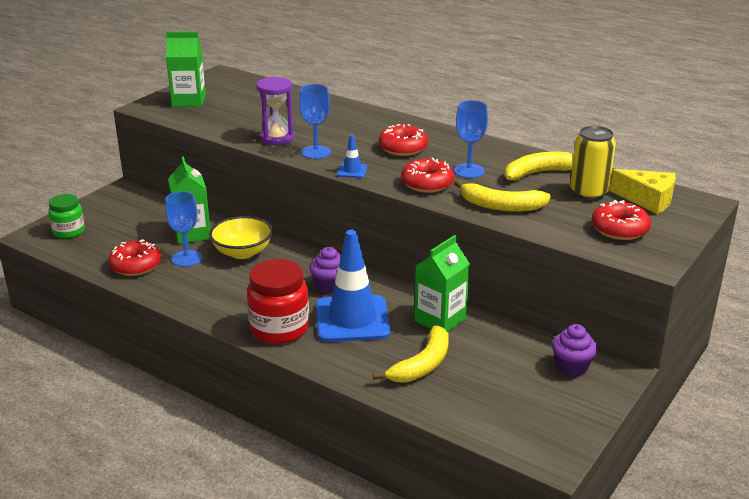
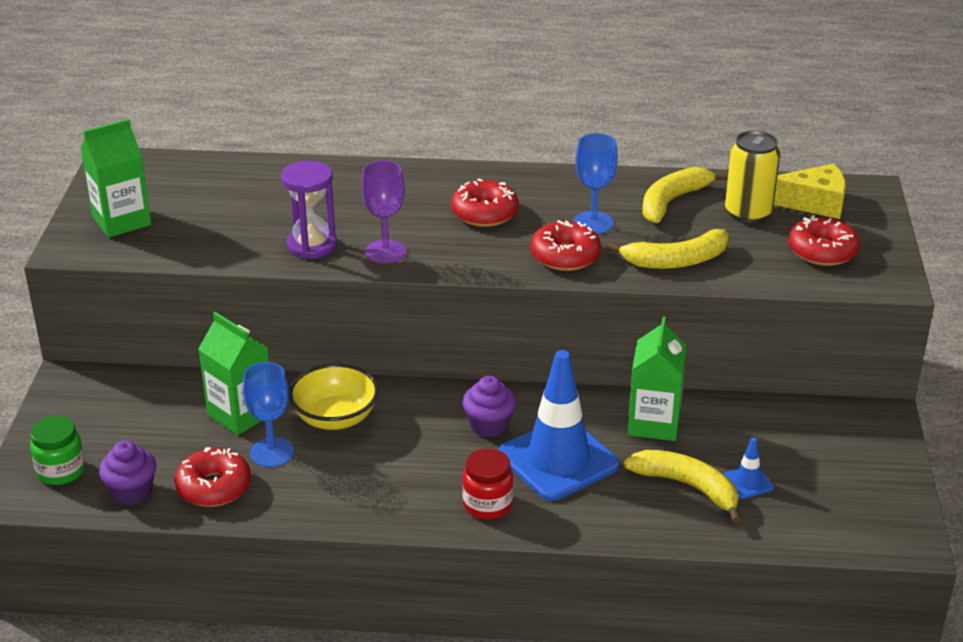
camera: 30 degrees left, 5 degrees up
red jar [247,259,309,344] -> red jar [462,448,513,520], size x0.63
blue goblet [299,84,331,159] -> purple goblet [361,160,407,264]
blue traffic cone [337,135,367,178] -> blue traffic cone moved to [724,437,774,499]
yellow banana [373,325,449,383] -> yellow banana turned 60 degrees counterclockwise [624,450,741,523]
purple cupcake [552,324,597,377] -> purple cupcake moved to [99,441,156,505]

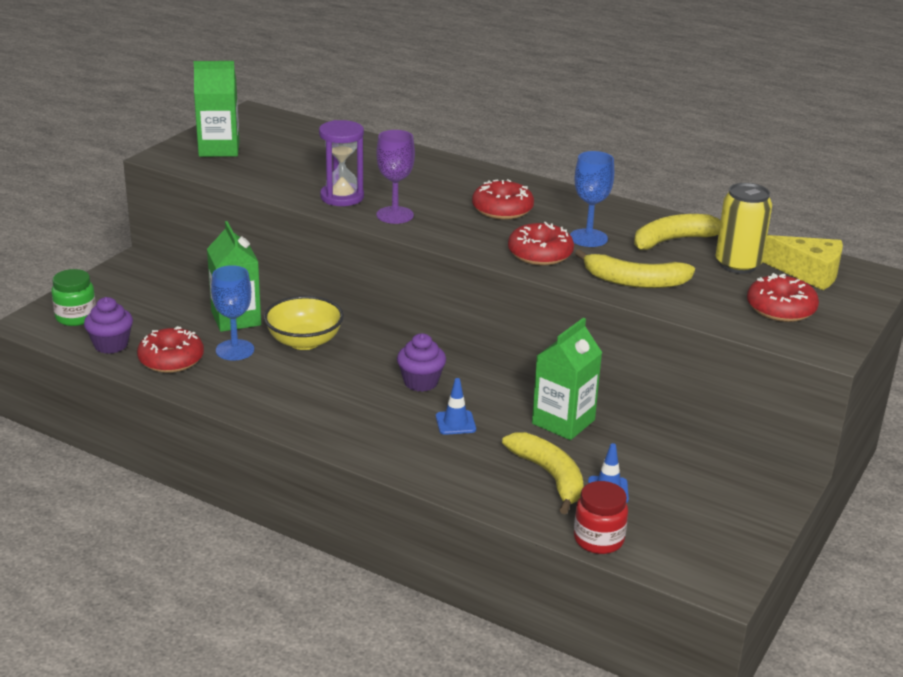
camera: 25 degrees right, 5 degrees down
red jar [462,448,513,520] -> red jar moved to [574,481,628,554]
blue traffic cone [498,350,619,501] -> blue traffic cone [436,378,476,435], size x0.42

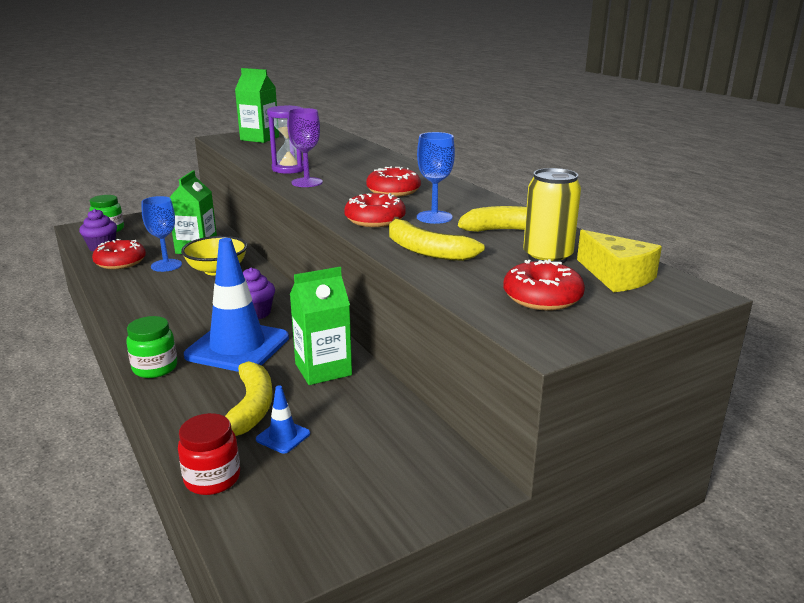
camera: 30 degrees right, 5 degrees down
blue traffic cone [436,378,476,435] -> blue traffic cone [184,238,289,372], size x2.39
none -> green jar [126,316,177,378]

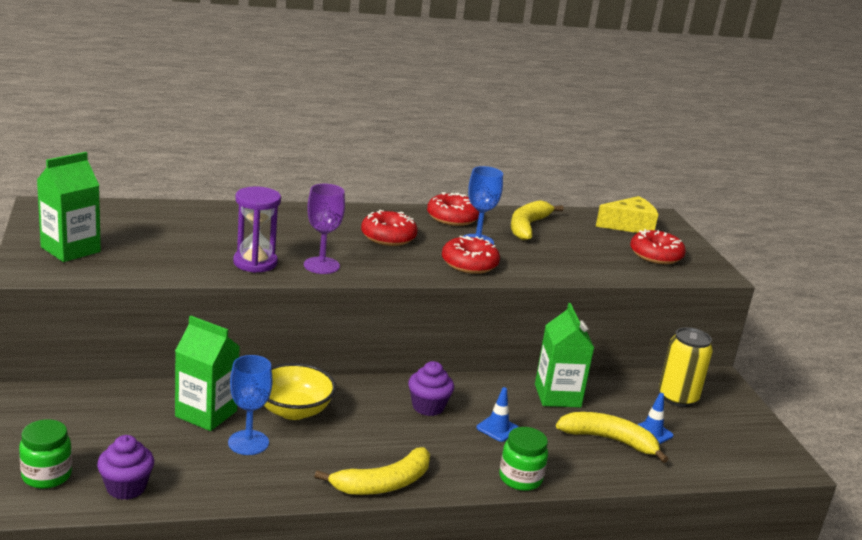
camera: 75 degrees left, 0 degrees up
red donut [92,239,146,269] -> red donut moved to [427,192,479,226]
red jar [178,413,240,495] -> none
blue traffic cone [184,238,289,372] -> blue traffic cone [476,387,518,442], size x0.42
yellow banana [389,217,485,261] -> yellow banana moved to [314,447,430,495]
yellow can [523,168,581,263] -> yellow can moved to [659,327,713,407]

